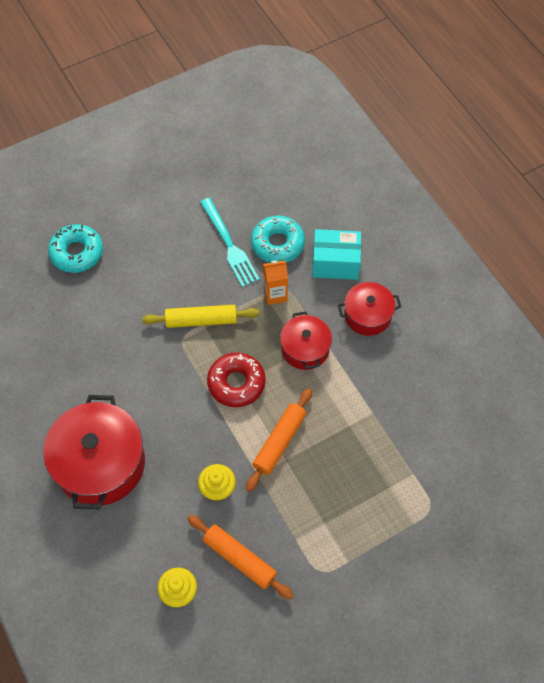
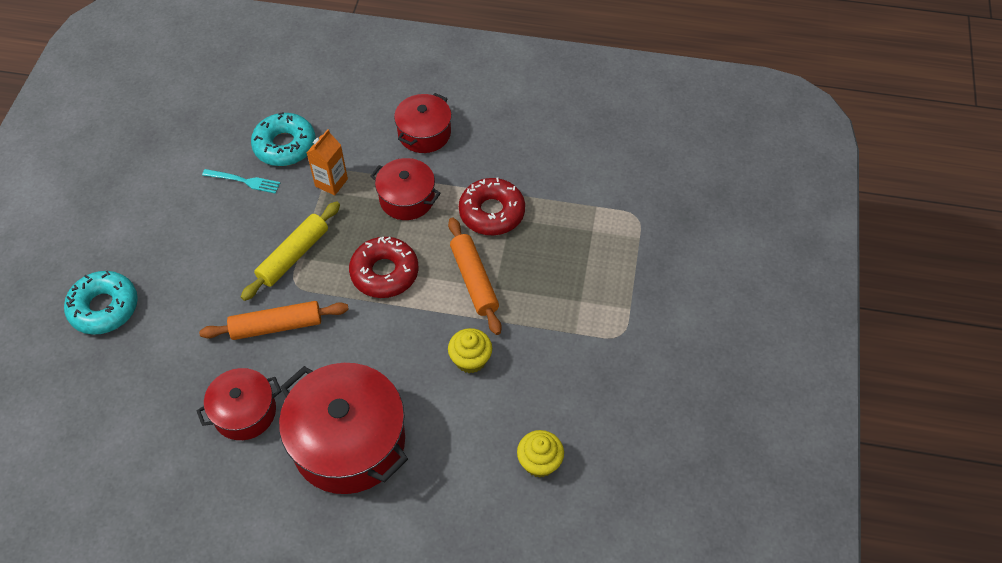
camera: 50 degrees left, 5 degrees down
orange rolling pin [188,515,293,600] -> orange rolling pin moved to [199,301,349,340]
turquoise fork [200,198,260,287] -> turquoise fork [202,169,280,194], size x0.60
turquoise box [312,229,361,280] -> none
none -> red pot [196,368,281,440]
none -> red donut [459,177,525,235]

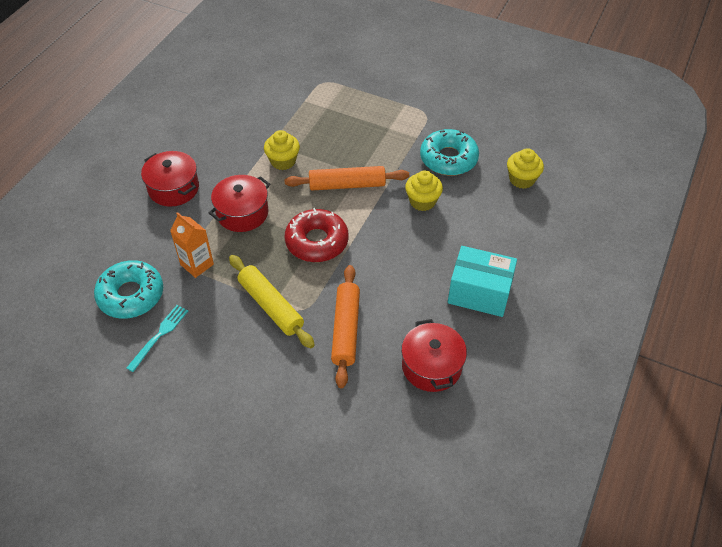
camera: 75 degrees left, 5 degrees down
turquoise donut [64,270,138,335] -> turquoise donut moved to [420,129,479,175]
red pot [279,363,408,494] -> turquoise box [448,246,517,317]
red donut [459,177,525,235] -> yellow cupcake [264,130,300,170]

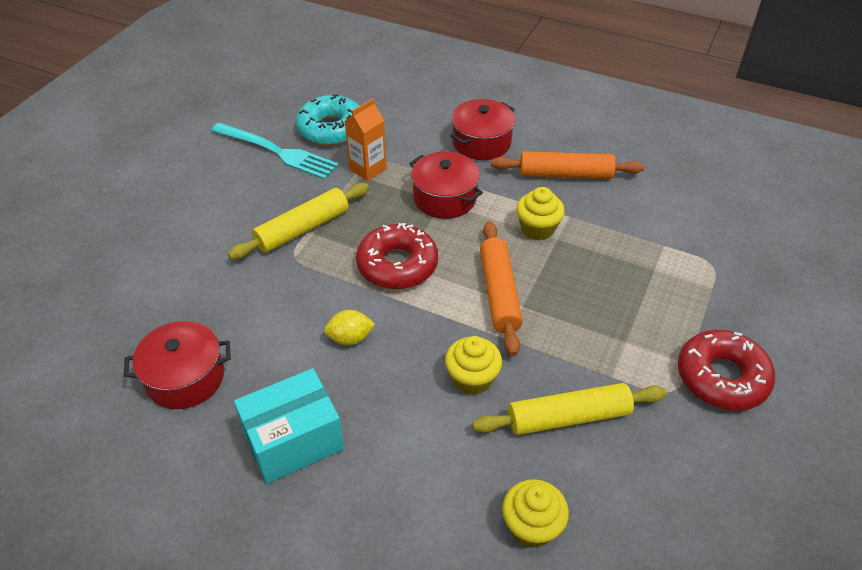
camera: 90 degrees right, 5 degrees down
turquoise fork [127,305,188,372] -> turquoise fork [211,123,338,180], size x1.66
orange rolling pin [331,265,360,388] -> orange rolling pin moved to [491,151,644,179]
turquoise donut [420,129,479,175] -> yellow rolling pin [472,383,667,435]
turquoise box [448,246,517,317] -> turquoise box turned 45 degrees clockwise [234,368,344,484]
none -> yellow lemon [324,310,375,345]
none -> red donut [678,330,775,411]

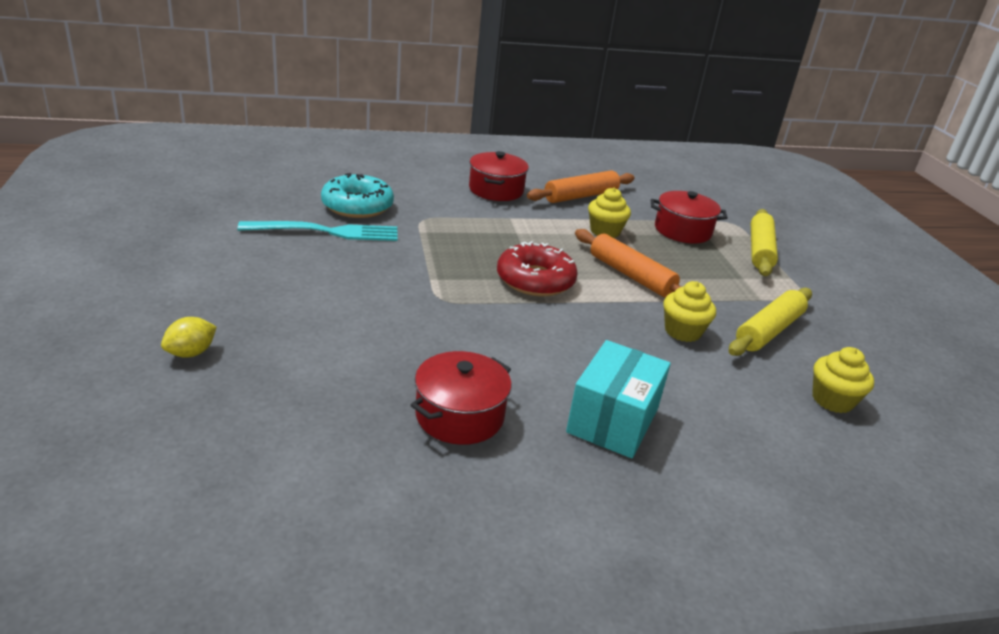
camera: 40 degrees left, 15 degrees down
yellow rolling pin [228,183,369,259] -> yellow rolling pin moved to [751,209,778,276]
yellow lemon [324,310,375,345] -> yellow lemon moved to [161,317,217,358]
orange carton [345,99,387,181] -> none
red pot [409,151,483,219] -> red pot moved to [651,191,728,243]
red donut [678,330,775,411] -> none

